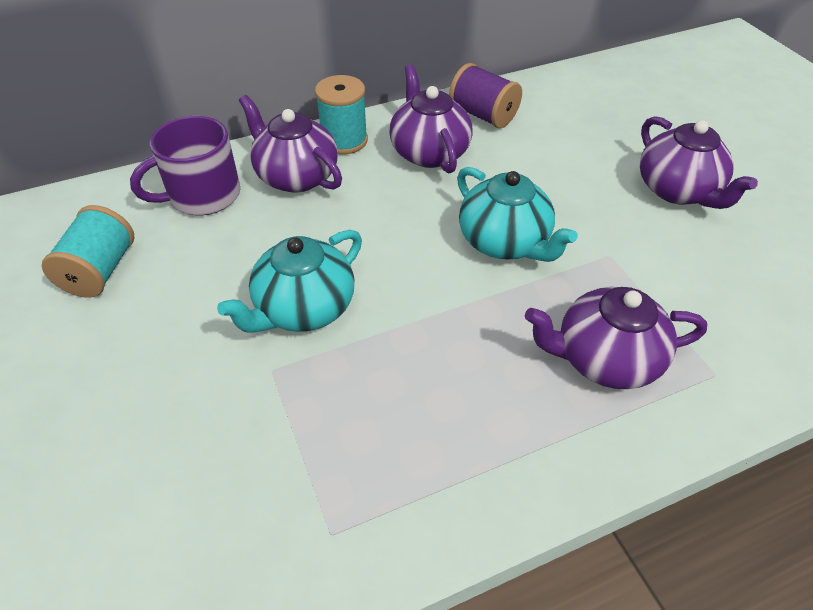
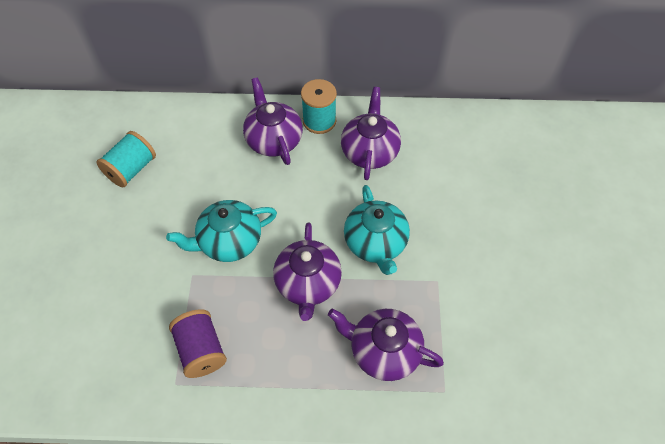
camera: 25 degrees right, 10 degrees up
purple mug [130,116,240,215] -> none
purple spool [449,63,522,128] -> purple spool moved to [169,309,227,378]
purple teapot [640,116,758,209] -> purple teapot moved to [273,222,342,321]

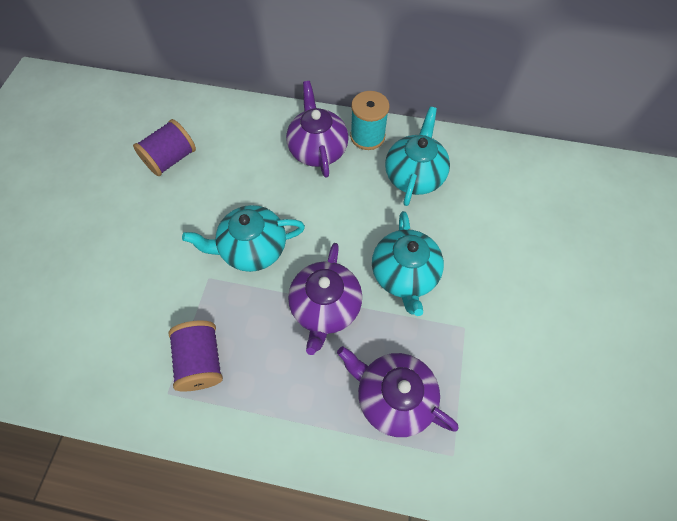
camera: 10 degrees right, 5 degrees up
turquoise spool [96,131,156,188] -> purple spool [133,119,196,176]
purple teapot [341,87,401,180] -> turquoise teapot [385,107,450,206]

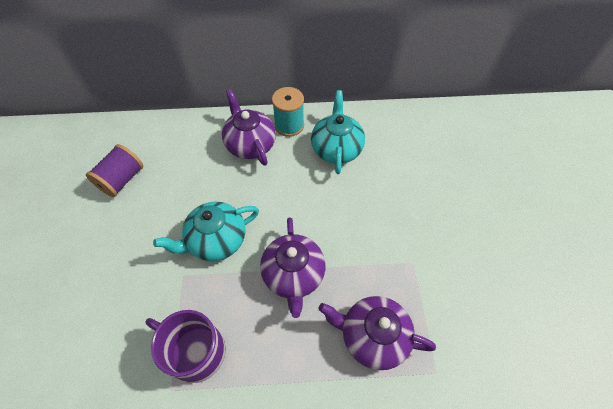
camera: 15 degrees left, 5 degrees down
purple spool [168,320,223,391] -> purple mug [146,310,225,383]
turquoise teapot [372,211,444,316] -> none

